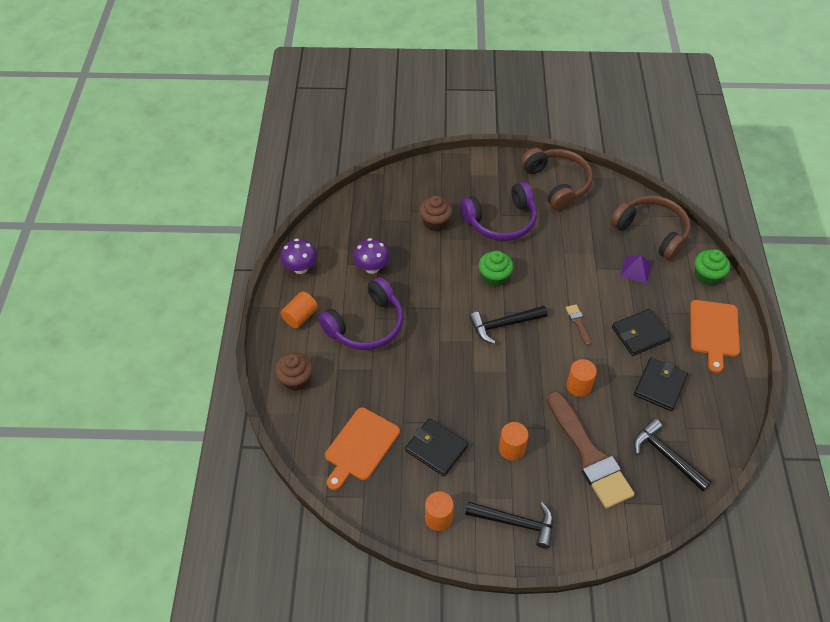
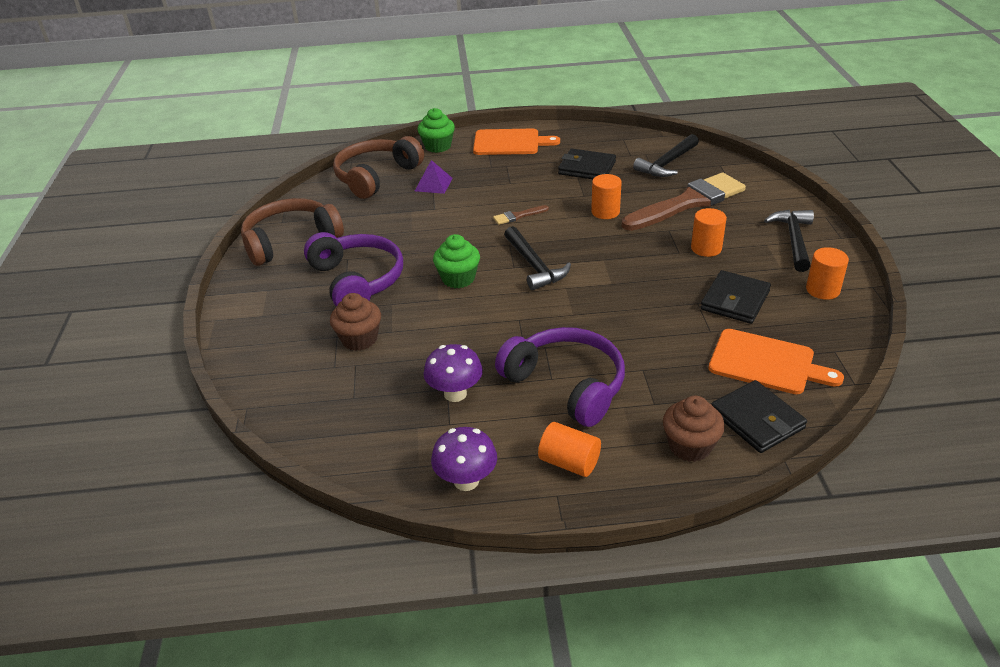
camera: 95 degrees left, 15 degrees down
black wallet [612,309,671,356] -> black wallet moved to [711,380,807,453]

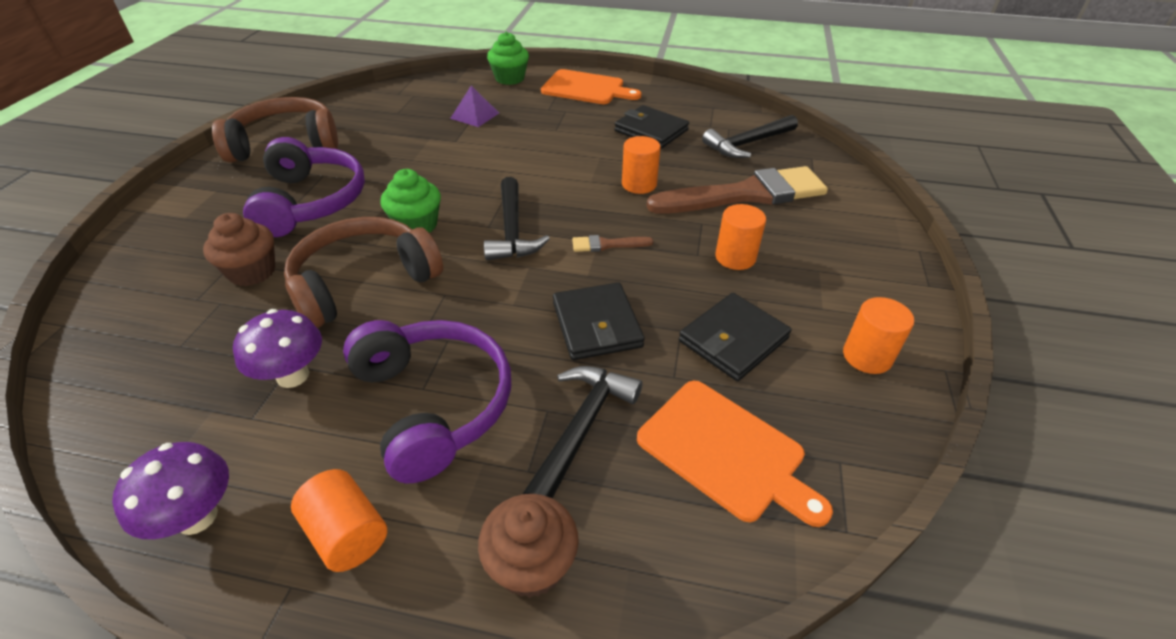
camera: 15 degrees right, 5 degrees up
brown headphones [333,136,424,199] -> brown headphones moved to [284,217,443,328]
brown brush [493,205,549,225] -> brown brush moved to [572,235,653,252]
black wallet [711,380,807,453] -> black wallet moved to [553,283,645,360]
black hammer [764,210,814,272] -> black hammer moved to [523,366,642,498]

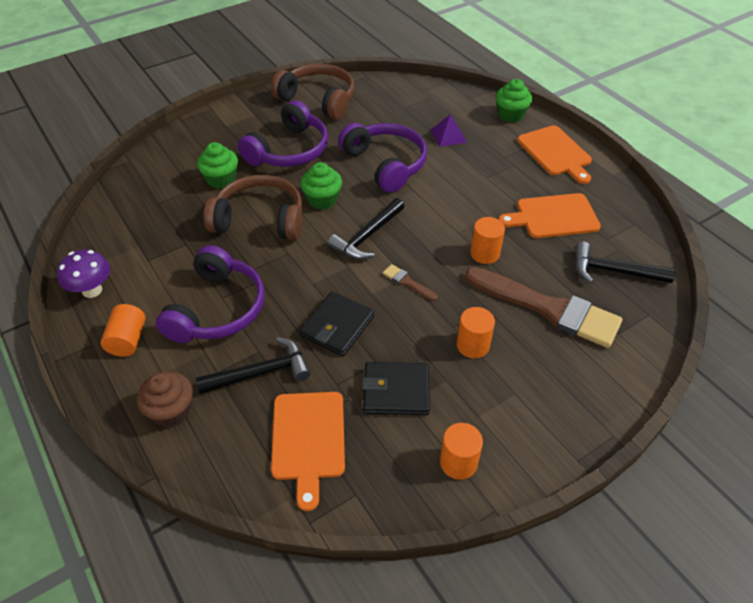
camera: 45 degrees right, 5 degrees up
brown cupcake [203,213,276,286] -> green cupcake [197,142,238,189]
purple mushroom [233,309,322,388] -> none
black wallet [614,105,689,148] -> orange cutting board [498,193,601,238]
none -> purple headphones [338,123,427,193]

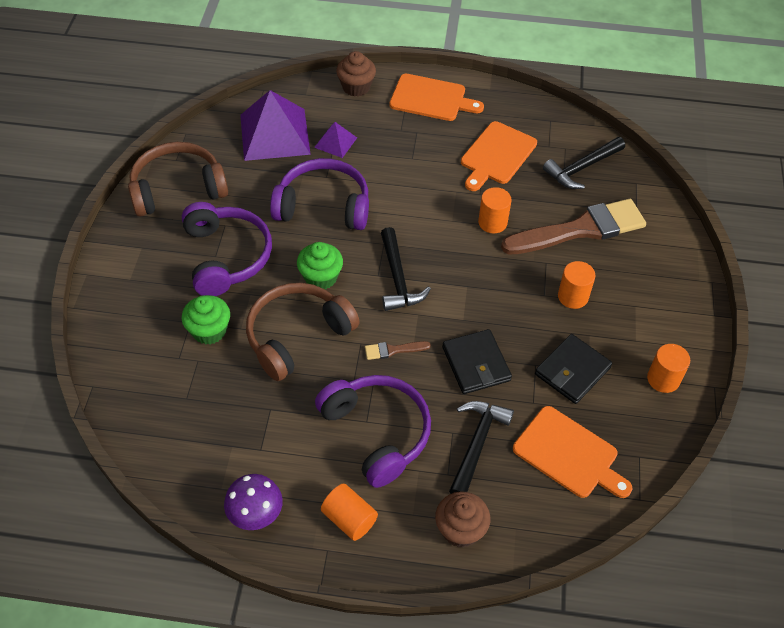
camera: 50 degrees left, 5 degrees up
brown brush [383,264,437,301] -> brown brush moved to [365,341,431,360]
green cupcake [496,79,532,123] -> brown cupcake [336,51,376,97]
none -> purple pyramid [240,90,311,161]

